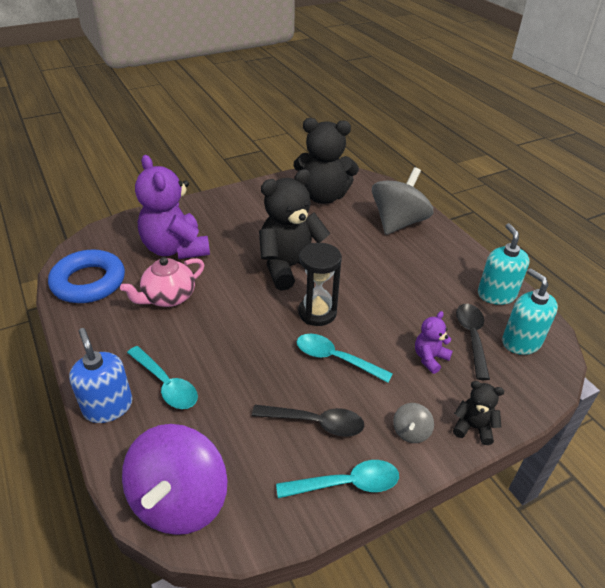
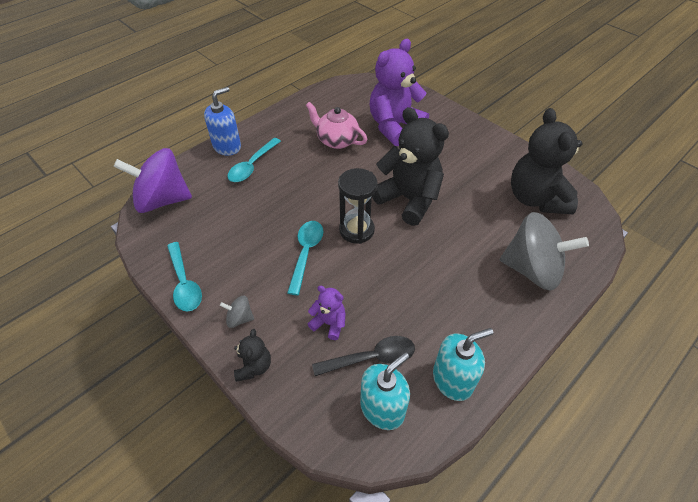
camera: 75 degrees right, 10 degrees up
blue ring [48,250,125,303] -> none
black spoon [252,405,364,437] -> none

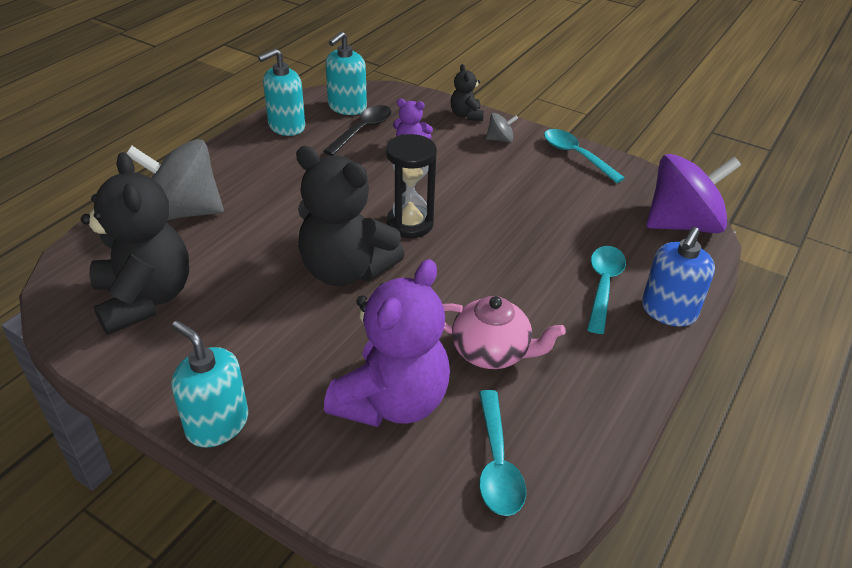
camera: 165 degrees right, 10 degrees down
turquoise spoon [287,221,323,295] -> turquoise spoon moved to [479,390,526,516]
black spoon [312,336,415,376] -> black spoon turned 150 degrees clockwise [323,105,392,156]
none -> turquoise soap dispenser [171,321,248,448]

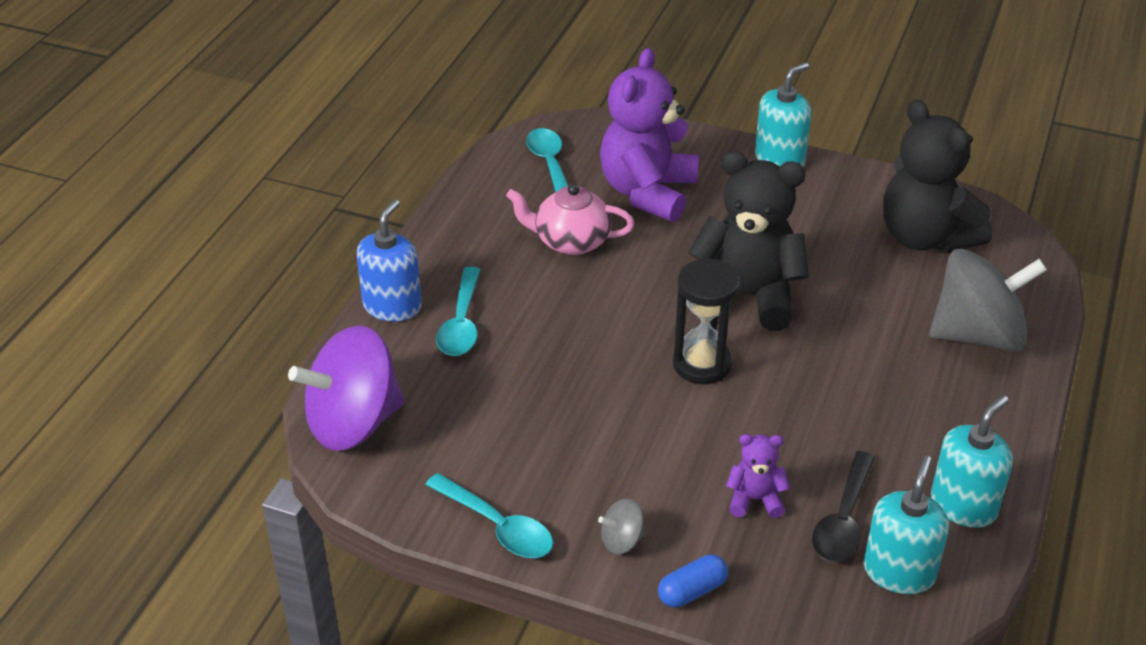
camera: 170 degrees right, 0 degrees up
turquoise soap dispenser [171,321,248,448] -> turquoise soap dispenser turned 75 degrees counterclockwise [755,62,811,167]
black teddy bear [451,64,484,121] -> blue capsule [658,554,728,608]

